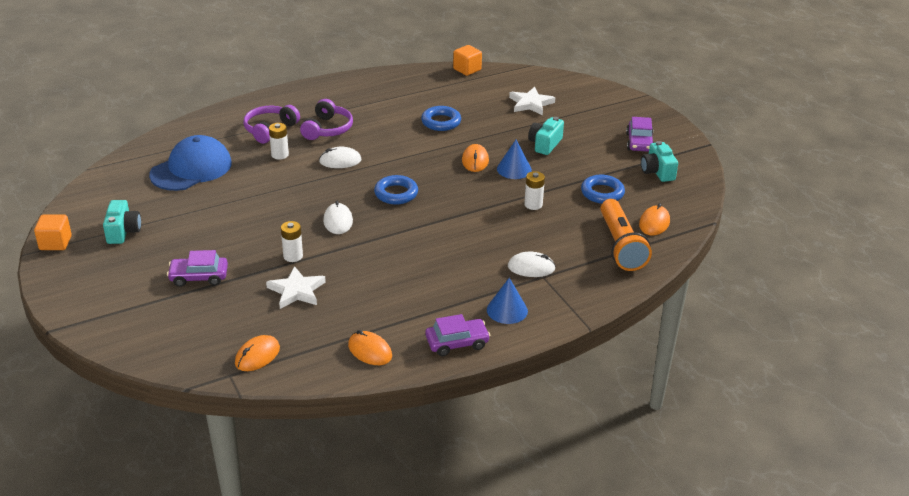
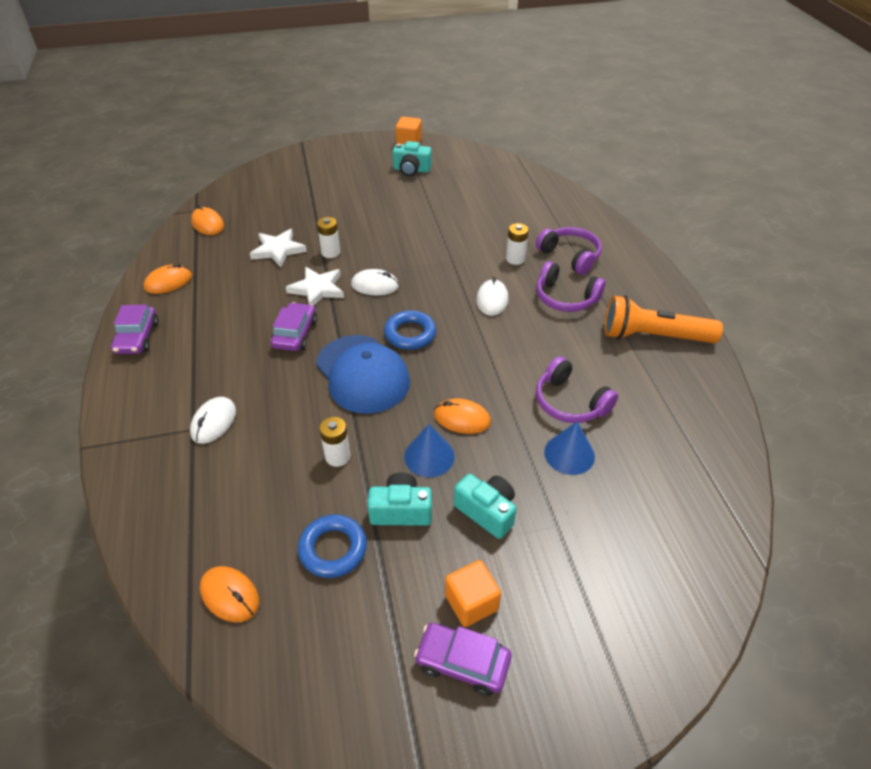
camera: 105 degrees right, 10 degrees up
blue cap [149,135,232,191] -> blue cap moved to [316,335,410,414]
purple car [167,250,228,287] -> purple car moved to [271,302,317,351]
blue ring [421,106,461,131] -> purple headphones [536,356,618,423]
orange cube [453,45,482,76] -> orange cube moved to [445,560,501,627]
blue cone [487,278,528,324] -> blue cone moved to [544,422,595,475]
white star [509,87,555,115] -> white star moved to [286,267,344,306]
orange flashlight [601,199,652,271] -> orange flashlight moved to [604,295,723,343]
turquoise camera [641,141,678,182] -> turquoise camera moved to [368,473,432,526]

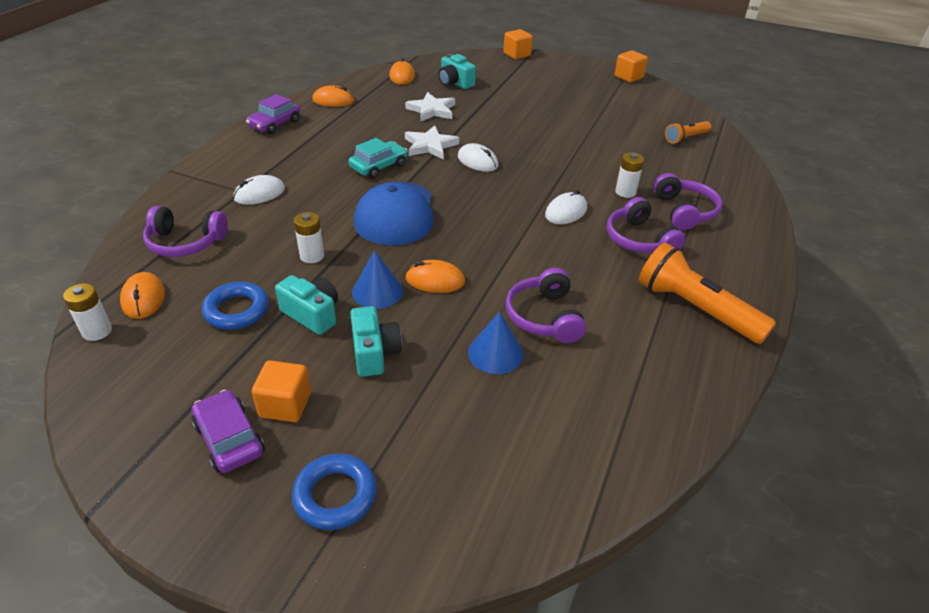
camera: 35 degrees right, 5 degrees down
purple car [271,302,317,351] -> turquoise car [348,138,408,179]
white battery [317,217,340,258] -> white battery moved to [63,283,112,341]
blue ring [384,310,436,350] -> blue ring moved to [292,454,377,530]
turquoise camera [393,141,432,176] -> turquoise camera moved to [438,53,476,89]
orange mouse [434,399,491,434] -> orange mouse turned 45 degrees counterclockwise [405,260,465,293]
none -> purple headphones [143,206,228,257]
none -> orange cube [503,29,533,59]
none -> orange flashlight [665,121,711,144]

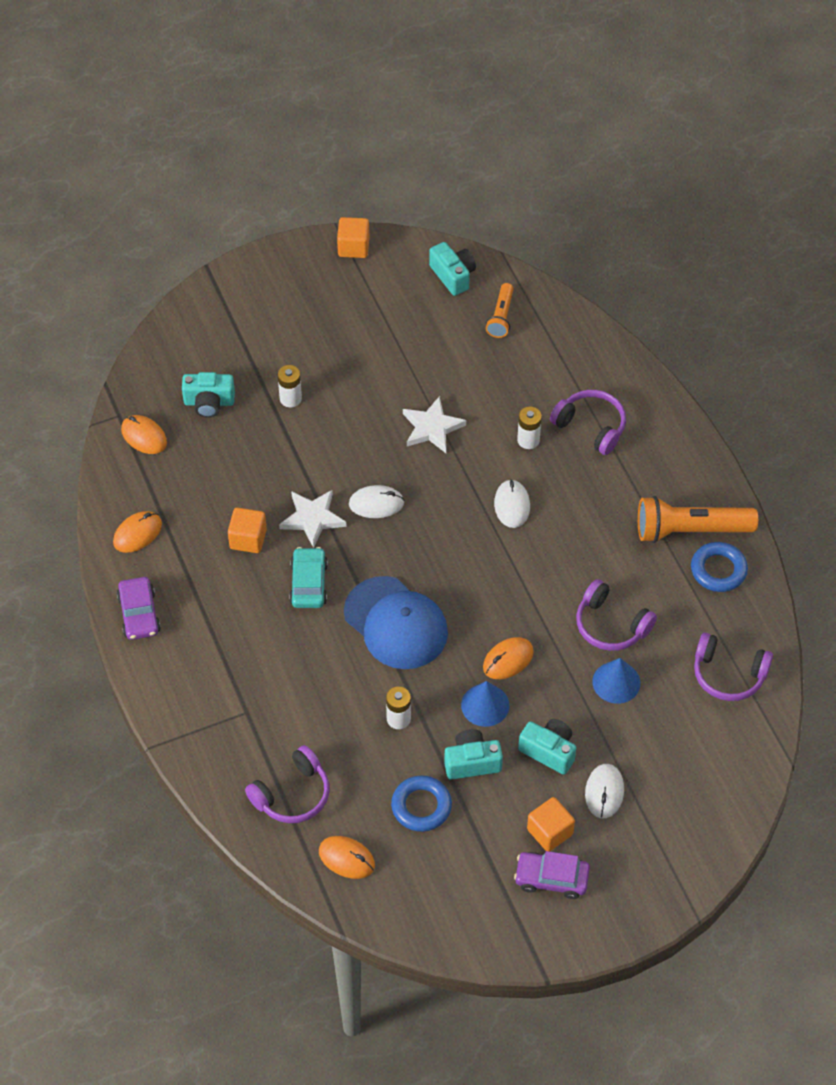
camera: 45 degrees left, 15 degrees up
white battery [63,283,112,341] -> white battery moved to [278,365,302,407]
white mouse [233,175,285,205] -> white mouse moved to [585,764,624,818]
blue ring [292,454,377,530] -> blue ring moved to [691,542,748,592]
white star [405,92,455,122] -> white star moved to [403,396,466,453]
orange cube [503,29,533,59] -> orange cube moved to [228,508,267,553]
purple headphones [607,197,686,253] -> purple headphones moved to [694,632,773,701]
none -> turquoise camera [429,242,476,296]

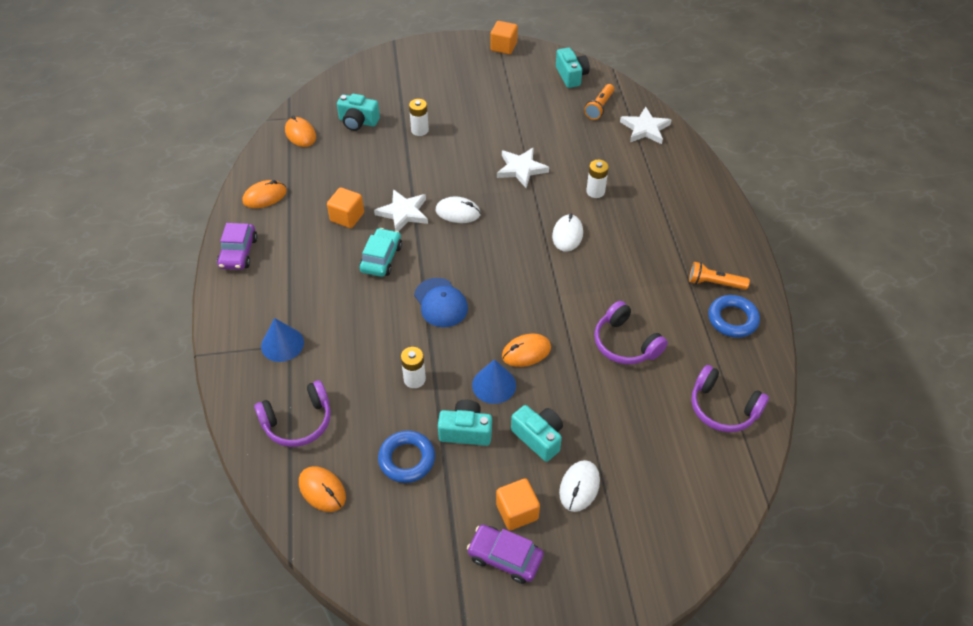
camera: 15 degrees right, 5 degrees down
blue cap [344,576,448,669] -> blue cap [414,278,468,327], size x0.64
purple headphones [550,390,626,455] -> none
blue cone [592,658,641,704] -> blue cone moved to [261,318,304,362]
orange flashlight [638,496,758,543] -> orange flashlight [689,262,750,290], size x0.56
none -> white star [620,107,671,144]

